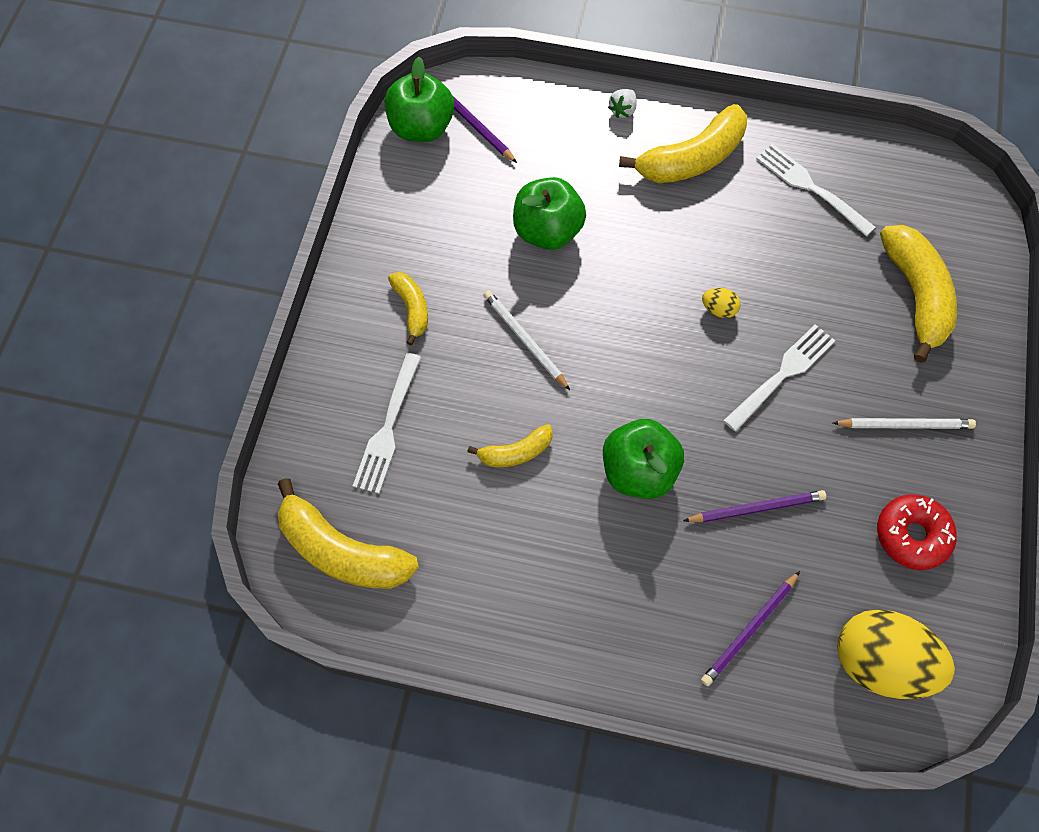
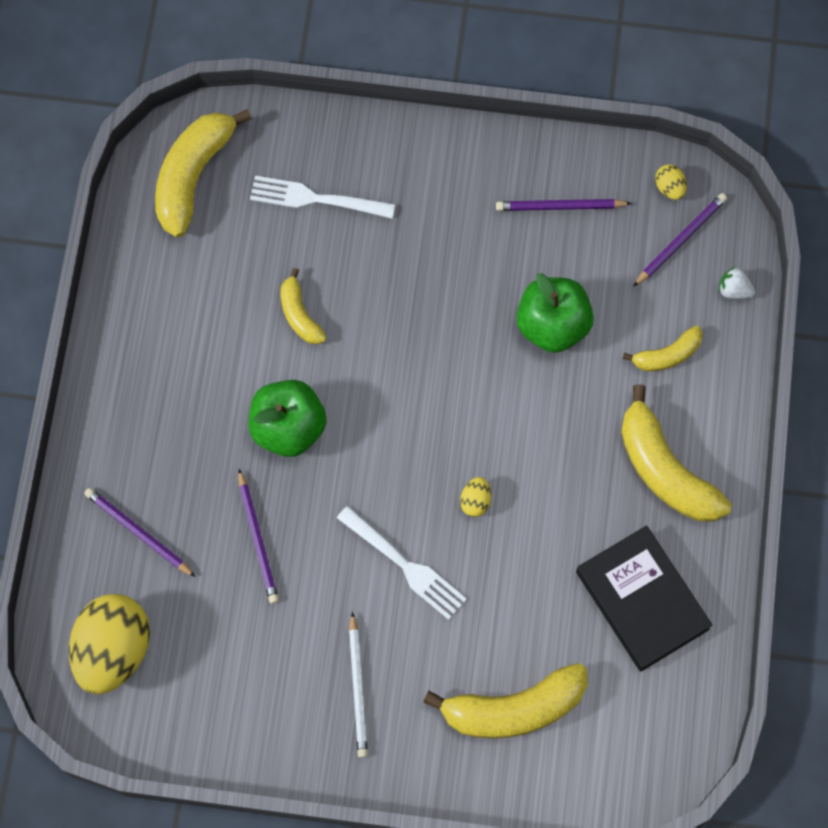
camera: 85 degrees right, 5 degrees up
green apple [385,57,454,142] -> yellow egg [655,164,687,200]
yellow banana [388,272,428,345] -> yellow banana moved to [623,326,703,371]
white pencil [483,290,570,390] -> none
white strawberry [608,89,637,118] -> white strawberry moved to [719,267,755,299]
white fork [756,144,876,236] -> black book [576,525,713,672]
red donut [877,494,957,570] -> none
none -> purple pencil [496,199,632,211]

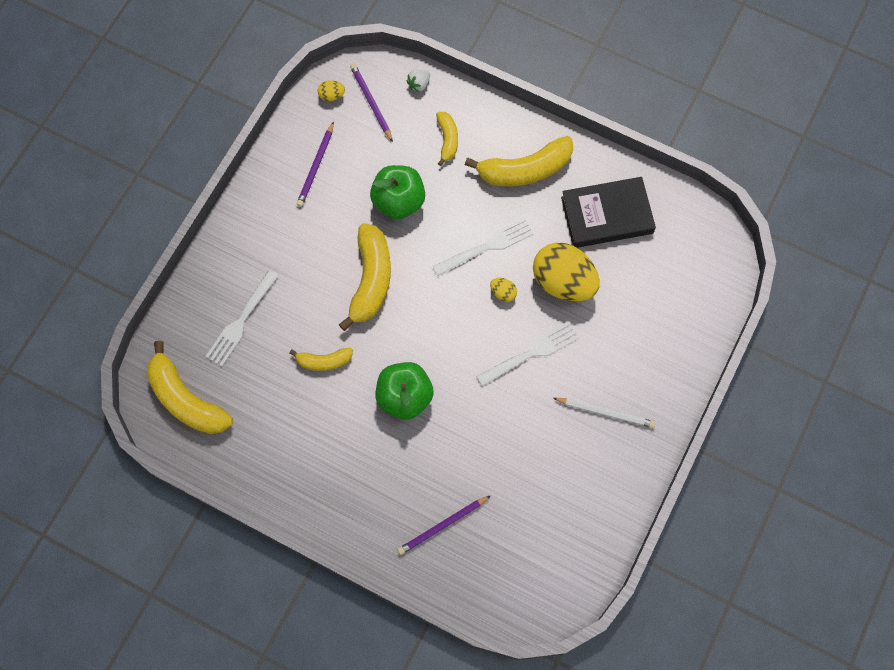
camera: 70 degrees left, 0 degrees up
yellow egg [69,594,150,694] -> yellow egg moved to [533,243,600,301]
purple pencil [238,469,279,604] -> none
yellow banana [423,663,588,738] -> yellow banana moved to [339,223,391,331]
none -> white fork [432,218,533,276]

